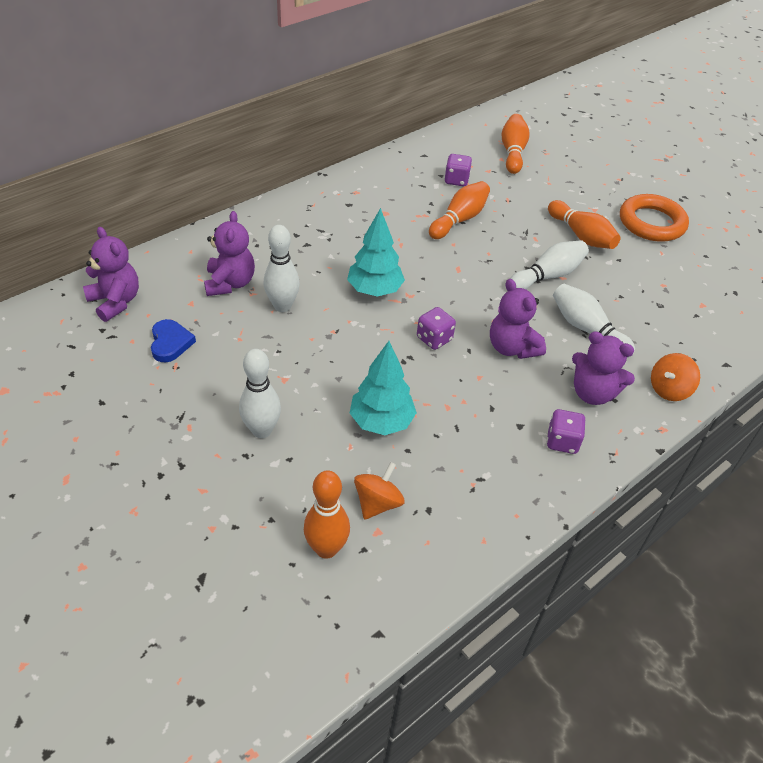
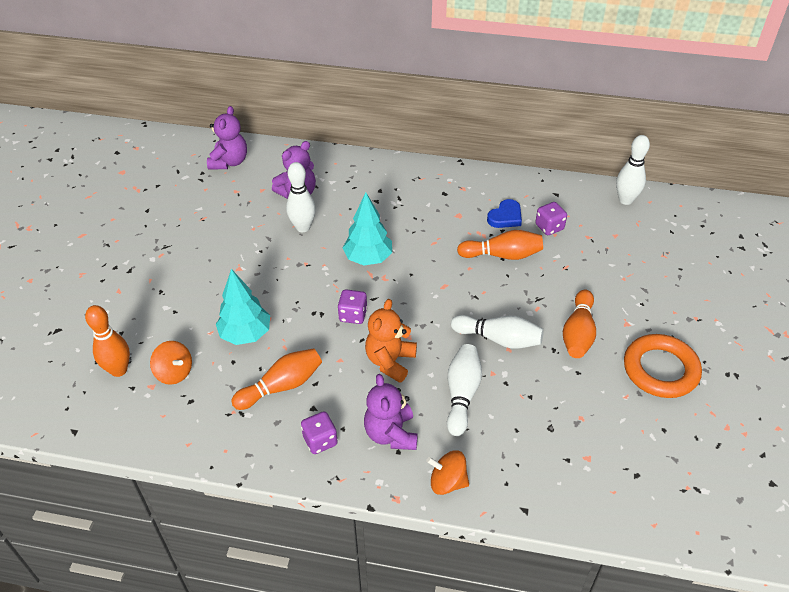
camera: 55 degrees right, 0 degrees up
blue heart [151,319,196,362] -> blue heart moved to [487,199,522,228]
white bowling pin [239,349,281,438] -> white bowling pin moved to [616,135,650,205]
orange spinning top [354,462,404,520] -> orange spinning top turned 45 degrees clockwise [150,341,192,385]
purple teddy bear [490,279,546,359] -> orange teddy bear [365,299,417,383]
orange bowling pin [501,114,530,174] -> orange bowling pin moved to [231,348,322,410]

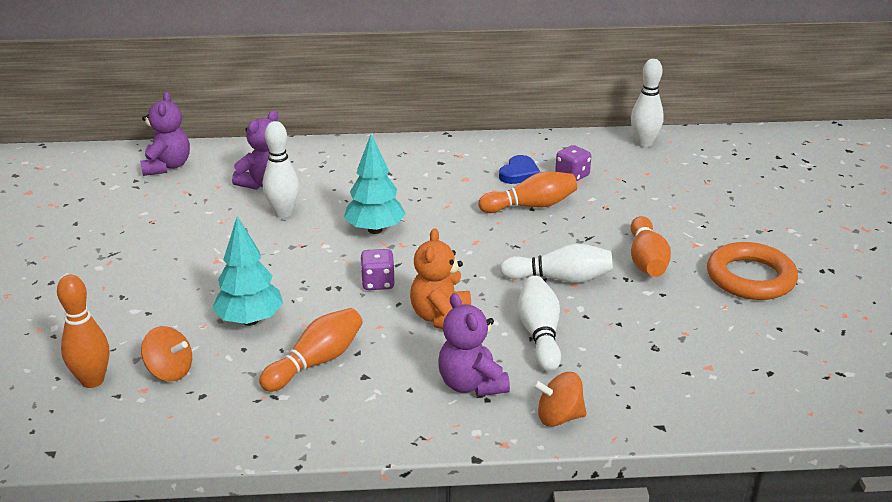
camera: 15 degrees left, 15 degrees down
purple dice [301,412,338,454] -> none

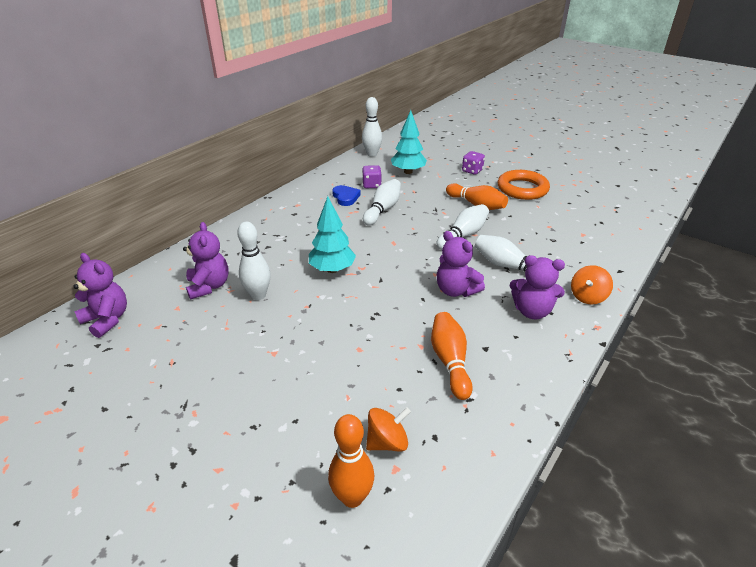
camera: 50 degrees left, 5 degrees up
turquoise tree [212,216,283,326] -> turquoise tree moved to [391,110,427,174]
purple dice [360,249,395,290] -> purple dice moved to [462,151,485,175]
orange teddy bear [410,228,471,329] -> purple teddy bear [437,231,485,297]
orange bowling pin [478,171,577,213] -> white bowling pin [363,179,401,226]

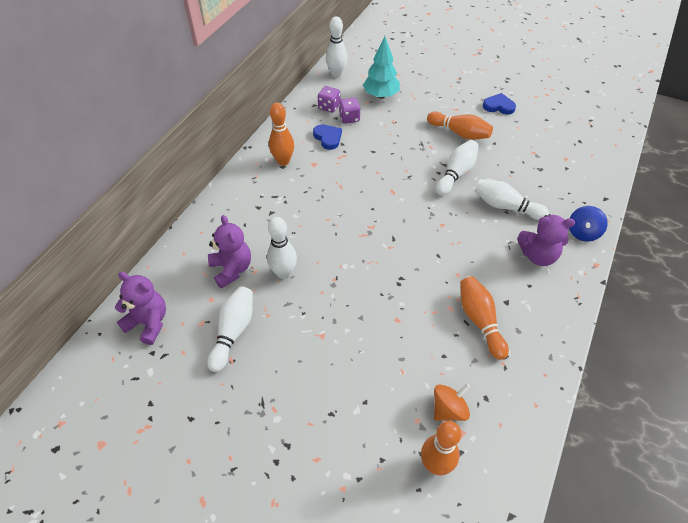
camera: 10 degrees left, 15 degrees up
turquoise tree [309,196,356,273] -> none
white bowling pin [363,179,401,226] -> white bowling pin moved to [207,286,253,372]
purple teddy bear [437,231,485,297] -> none
purple dice [462,151,485,175] -> purple dice moved to [318,86,340,113]
orange ring [498,170,550,200] -> blue heart [483,93,516,115]
orange spinning top [571,265,613,305] -> blue spinning top [569,206,608,242]
none -> orange bowling pin [269,103,294,166]

